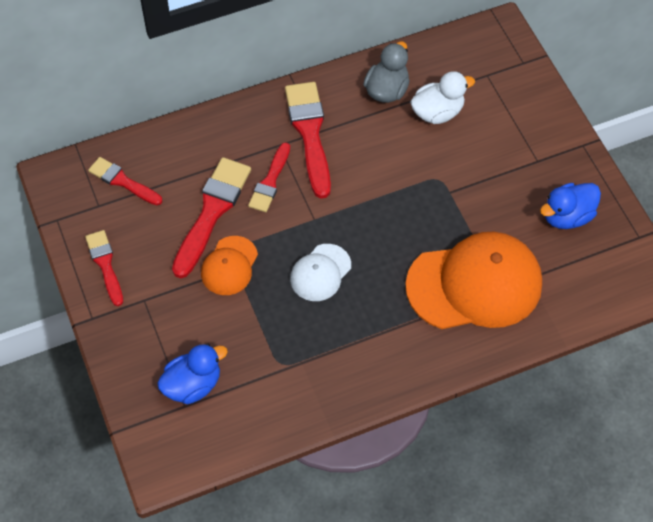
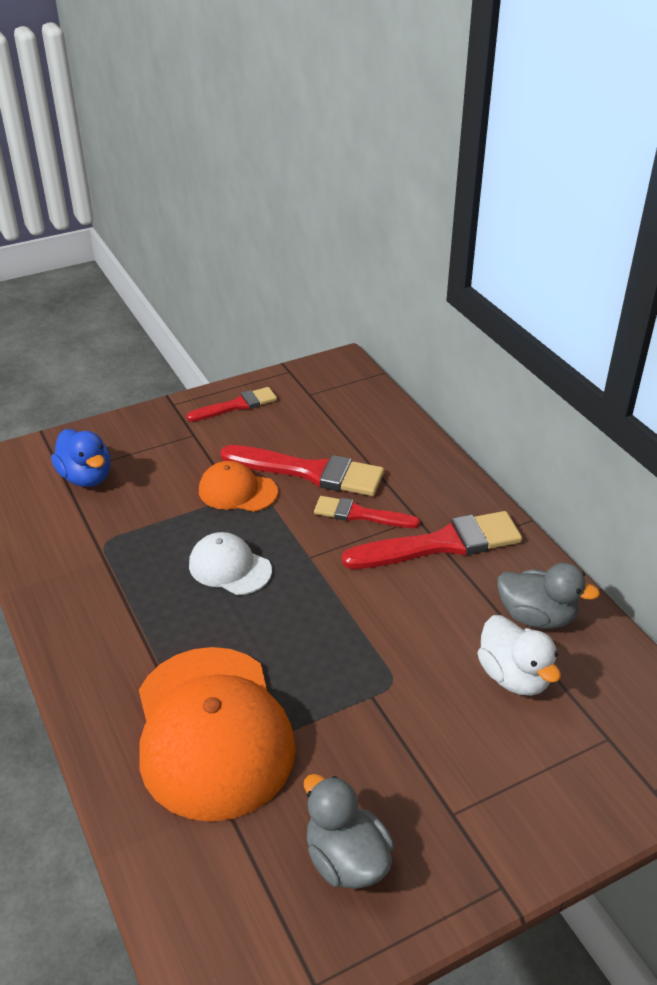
camera: 85 degrees right, 20 degrees down
red brush [88,157,162,205] -> none
blue duck [540,183,601,229] -> grey duck [304,774,394,889]

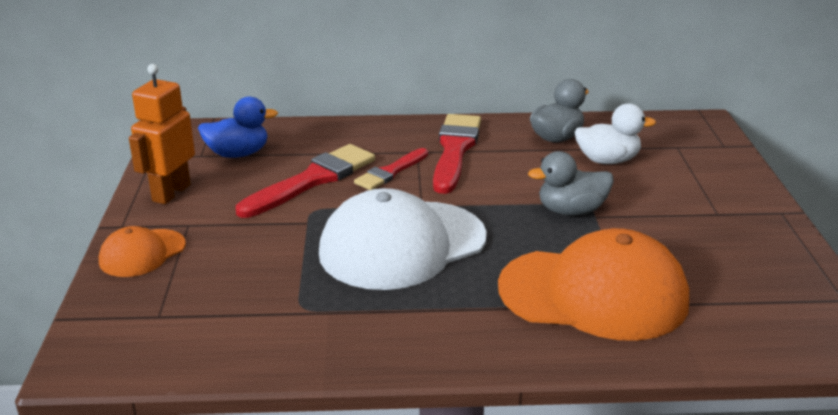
camera: 65 degrees left, 10 degrees down
blue duck [51,429,110,487] -> blue duck moved to [198,97,278,158]
red brush [186,387,277,422] -> orange robot [129,64,195,204]
white cap [189,532,272,595] -> white cap [319,188,487,290], size x2.00
orange cap [199,461,278,512] -> orange cap moved to [99,226,186,277]
grey duck [304,774,394,889] -> grey duck moved to [528,151,614,216]

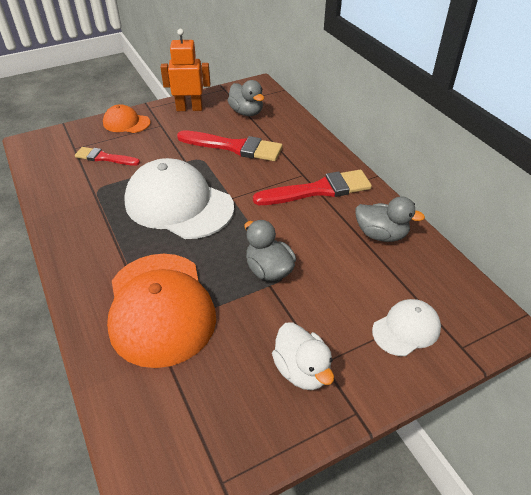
camera: 65 degrees right, 15 degrees up
blue duck [198,97,278,158] -> grey duck [228,80,264,116]
red brush [354,148,428,190] -> red brush moved to [75,147,140,166]
white duck [575,103,656,164] -> white duck moved to [272,322,334,390]
none -> white cap [372,299,441,356]

